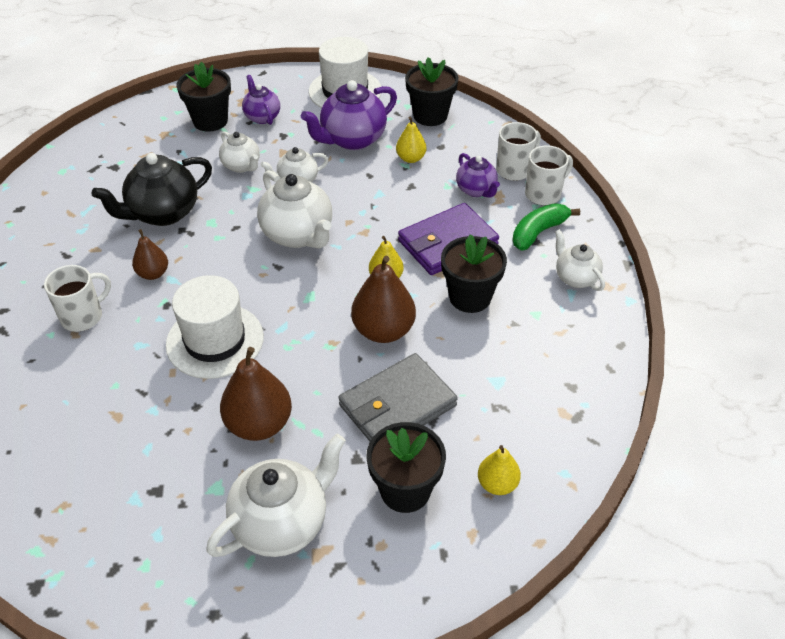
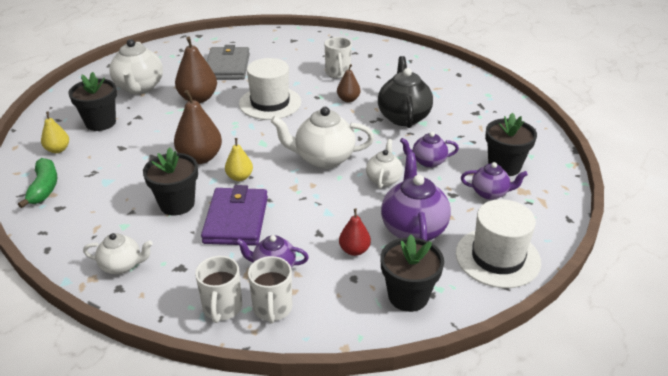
camera: 125 degrees right, 10 degrees down
white teapot [219,131,260,173] -> purple teapot [400,132,459,168]
grey wallet [338,353,458,441] -> grey wallet moved to [207,45,250,80]
yellow pear [396,117,426,163] -> red pear [339,209,371,256]
green banana [512,203,580,251] -> green banana moved to [18,158,57,208]

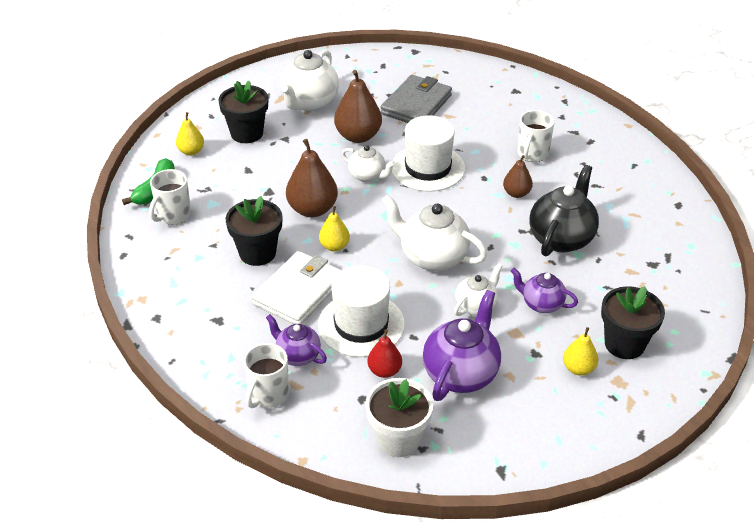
camera: 30 degrees right, 5 degrees up
white teapot [83,233,153,274] -> white teapot moved to [342,145,396,182]
white mug [195,256,242,323] -> white mug moved to [149,169,191,224]
purple wallet [201,185,268,246] -> white wallet [252,251,342,324]
black flower pot [381,235,444,312] -> white flower pot [365,378,433,457]
white hat [456,199,541,288] -> white hat moved to [318,266,405,357]
purple teapot [461,162,528,200] -> yellow pear [563,327,598,376]

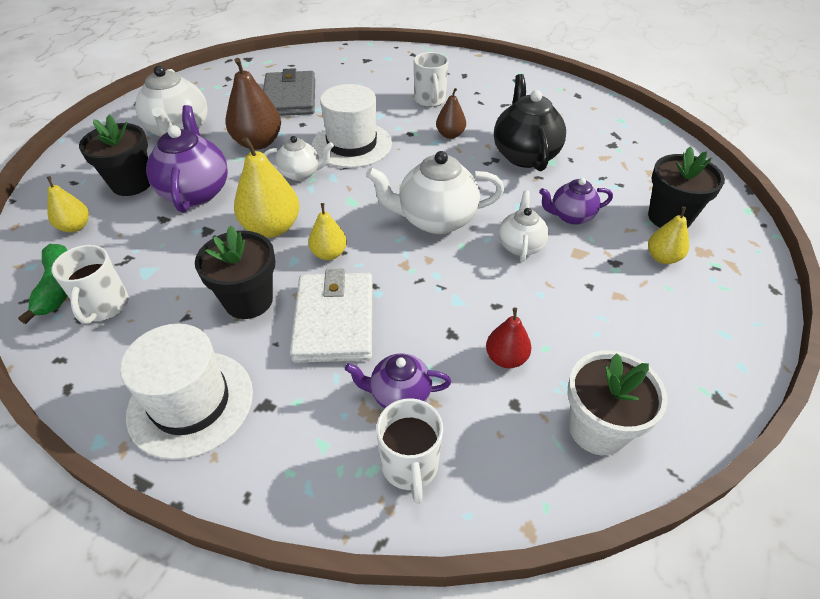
camera: 35 degrees left, 5 degrees up
brown pear [286,139,338,217] -> yellow pear [234,137,300,238]
white hat [318,266,405,357] -> white hat moved to [120,324,253,460]
purple teapot [423,290,501,401] -> purple teapot moved to [146,105,228,213]

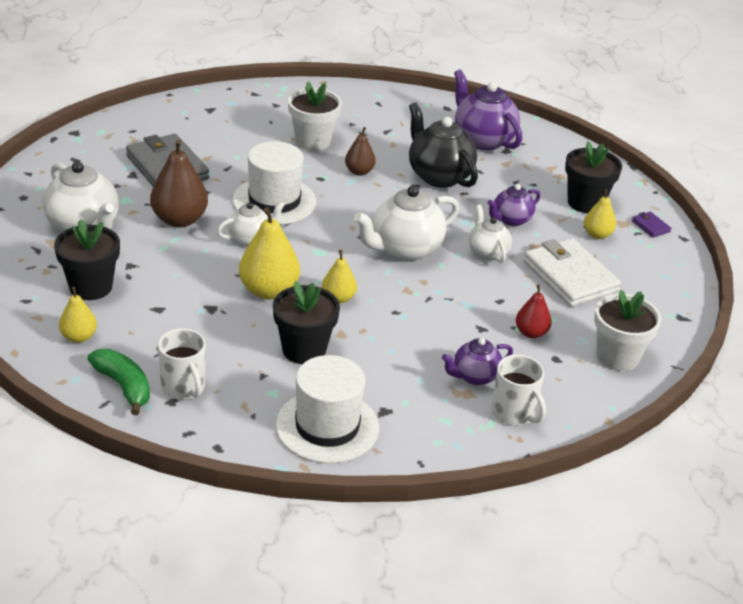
camera: 30 degrees left, 10 degrees down
purple teapot [146,105,228,213] -> purple teapot moved to [454,69,522,150]
white wallet [290,269,372,363] -> white wallet moved to [524,238,621,307]
white mug [414,52,448,107] -> white flower pot [288,81,342,151]
none -> purple wallet [632,211,671,238]

